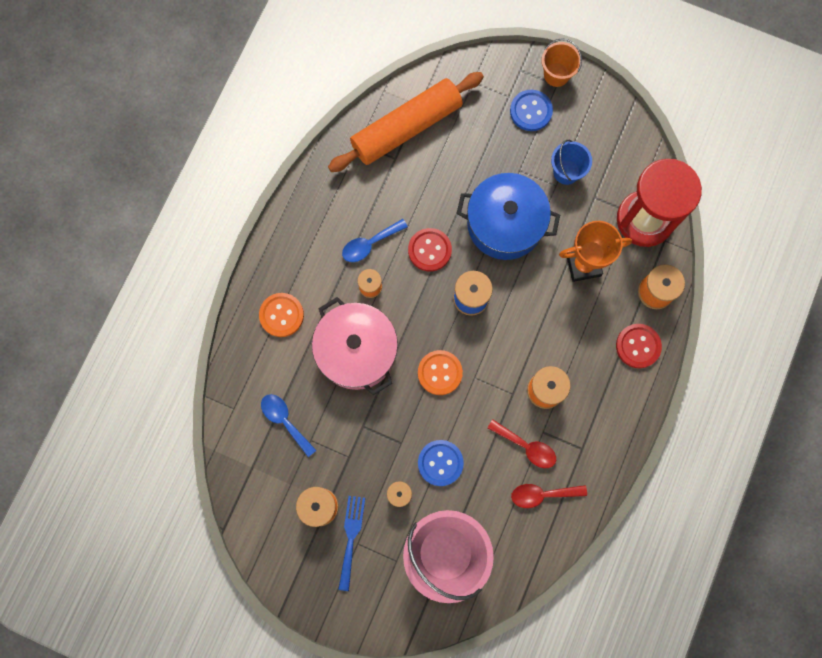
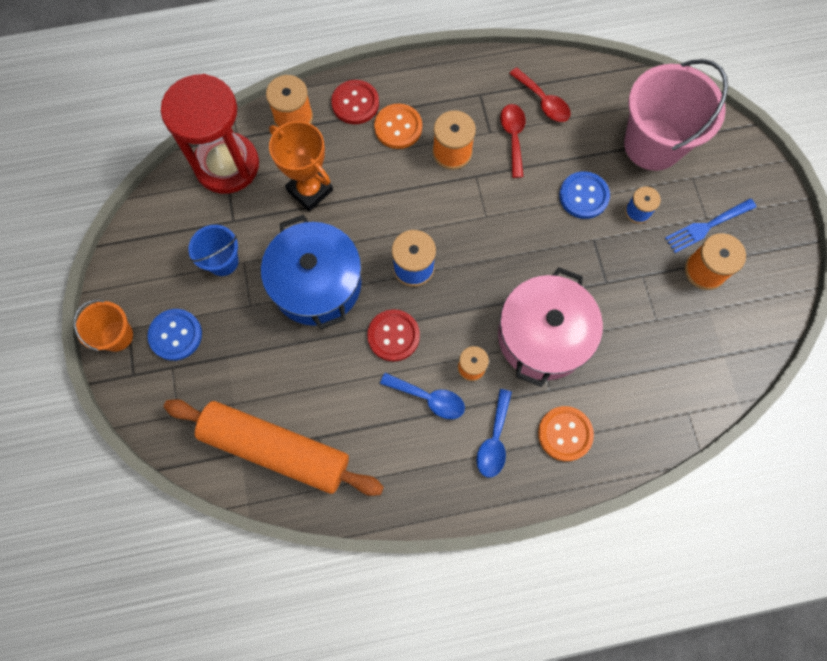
camera: 125 degrees left, 5 degrees down
blue spoon [261,394,316,457] -> blue spoon moved to [476,389,512,477]
orange button [418,350,463,395] -> orange button moved to [374,103,422,149]

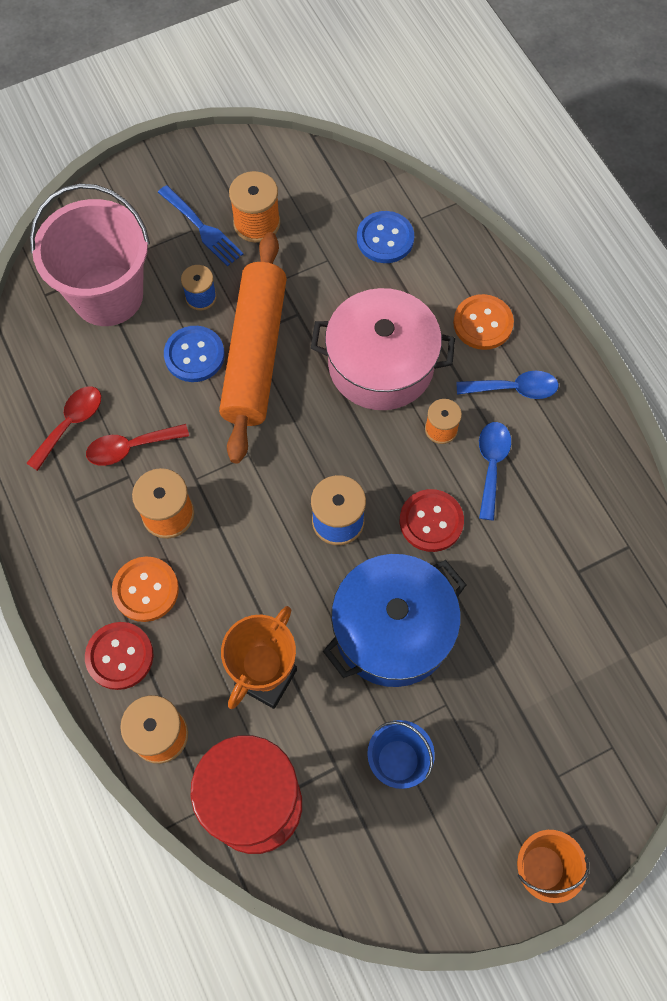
camera: 105 degrees left, 5 degrees down
blue button [147,309,202,361] -> blue button moved to [357,211,414,263]
orange rolling pin [164,399,384,496] -> orange rolling pin moved to [219,232,287,463]

